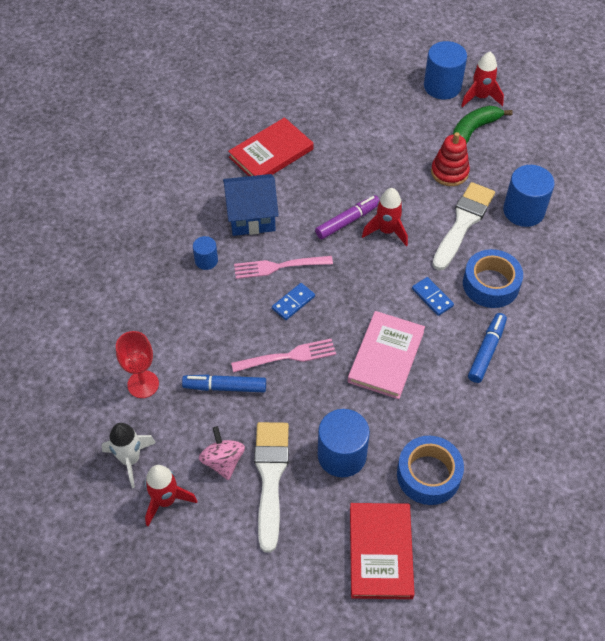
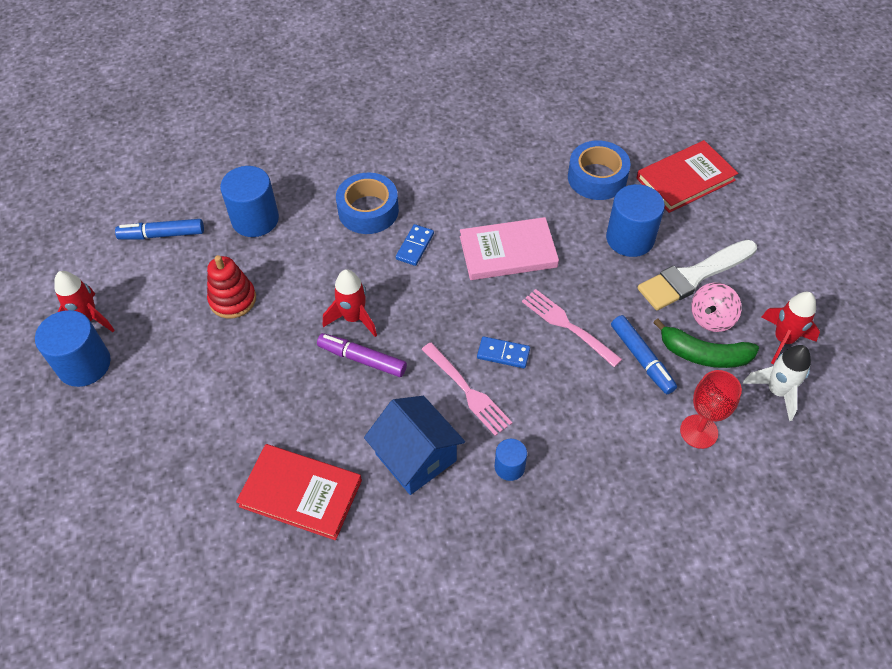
camera: 120 degrees left, 0 degrees up
white brush [432,182,495,270] -> none
green banana [453,106,513,144] -> green banana moved to [653,319,759,368]
blue marker [468,313,507,383] -> blue marker moved to [115,219,204,239]

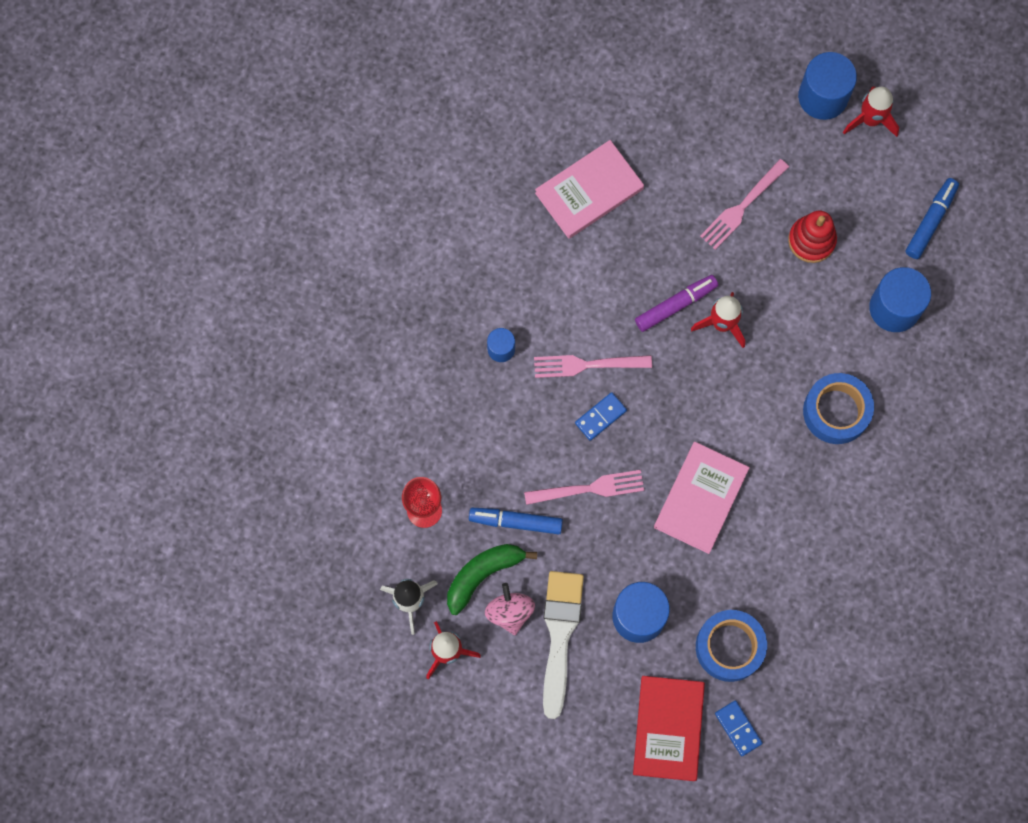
camera: 125 degrees right, 20 degrees up
red book [236,444,362,540] -> pink book [535,140,644,239]
blue house [364,396,465,495] -> none
blue domino [396,224,434,266] -> blue domino moved to [715,700,763,756]
none -> pink fork [700,159,789,250]

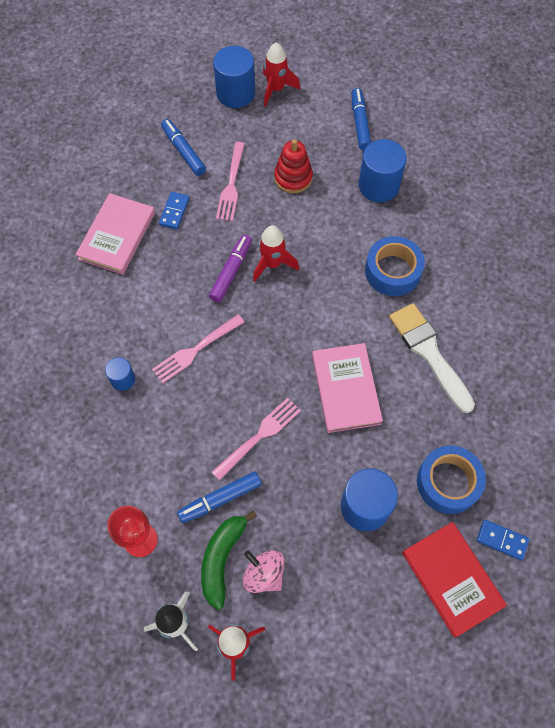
camera: 35 degrees left, 10 degrees down
white brush [543,571,584,719] -> white brush moved to [389,303,475,413]
blue domino [575,392,627,441] -> blue domino moved to [159,192,190,229]
none -> blue marker [161,119,206,176]

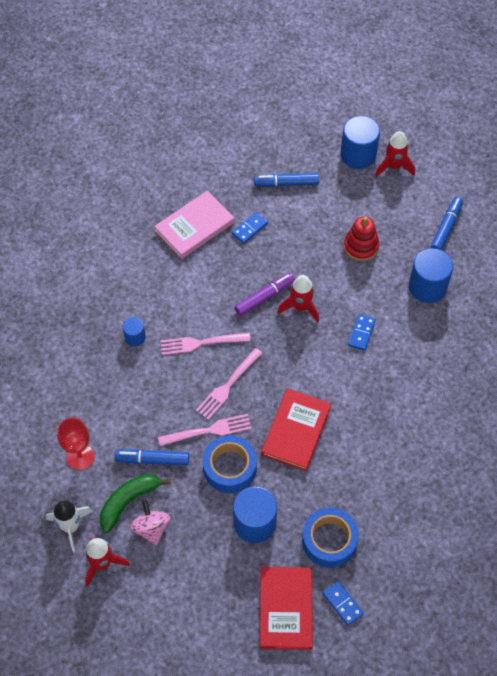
camera: 30 degrees right, 5 degrees down
blue marker [161,119,206,176] -> blue marker turned 90 degrees counterclockwise [254,173,319,187]
pink fork [216,142,245,221] -> pink fork moved to [196,348,263,420]
pink book [312,343,383,433] -> red book [261,388,331,471]
blue tape [365,236,425,296] -> blue tape moved to [203,435,257,493]
white brush [389,303,475,413] -> none
none -> blue domino [348,314,376,351]

